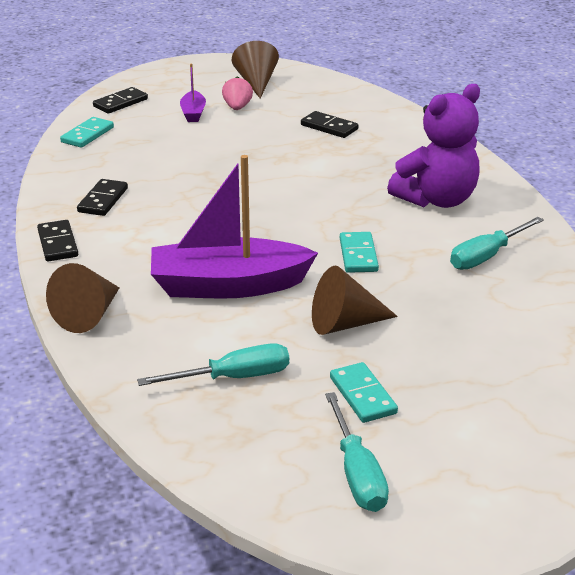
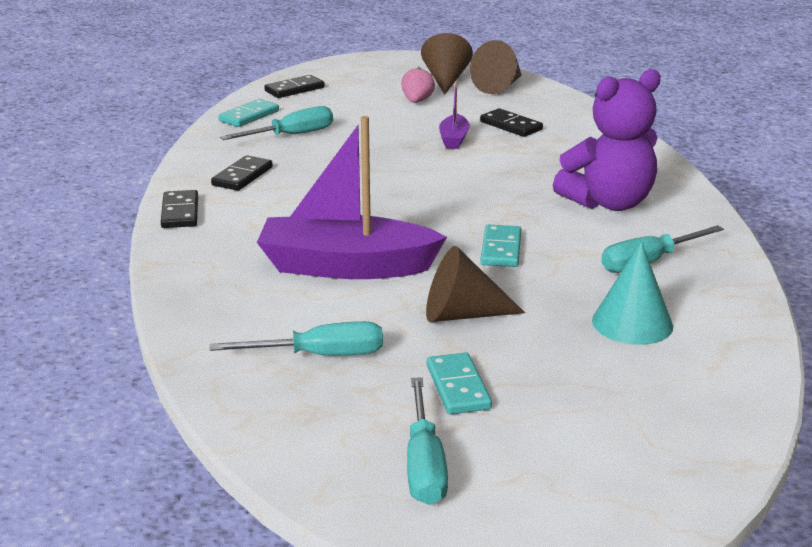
camera: 10 degrees right, 5 degrees down
brown cone [46,263,119,333] -> brown cone moved to [470,40,522,94]
purple boat [180,64,206,122] -> purple boat moved to [439,81,470,149]
none -> turquoise screwdriver [220,106,333,140]
none -> turquoise cone [592,241,673,345]

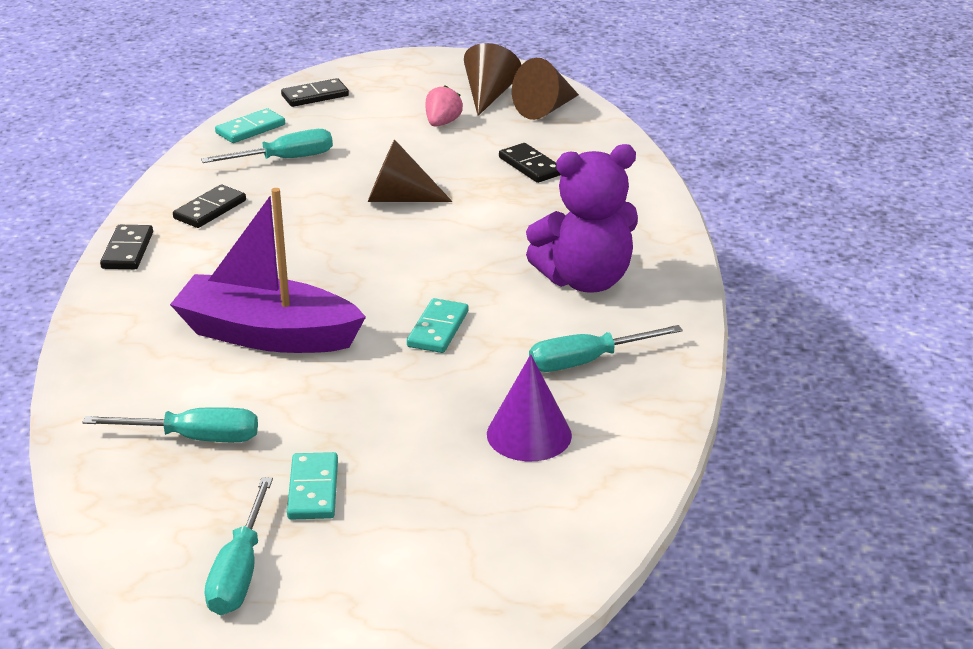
camera: 10 degrees right, 5 degrees up
brown cone [426,246,525,322] -> brown cone moved to [368,139,453,202]
purple boat [439,81,470,149] -> none
turquoise cone [592,241,673,345] -> purple cone [487,354,572,461]

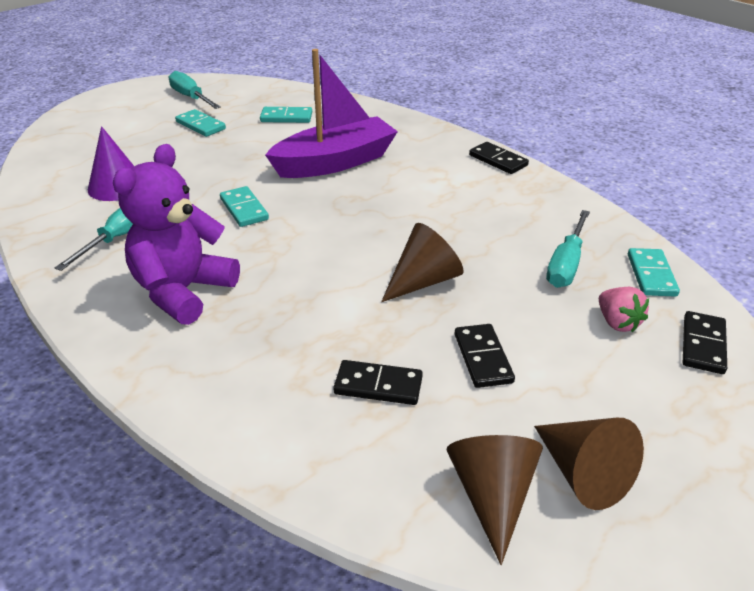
camera: 135 degrees right, 5 degrees up
turquoise screwdriver [82,407,258,442] -> turquoise domino [260,107,312,123]
black domino [173,185,246,228] -> black domino moved to [455,324,515,388]
pink strawberry [426,85,463,127] -> pink strawberry moved to [599,287,649,332]

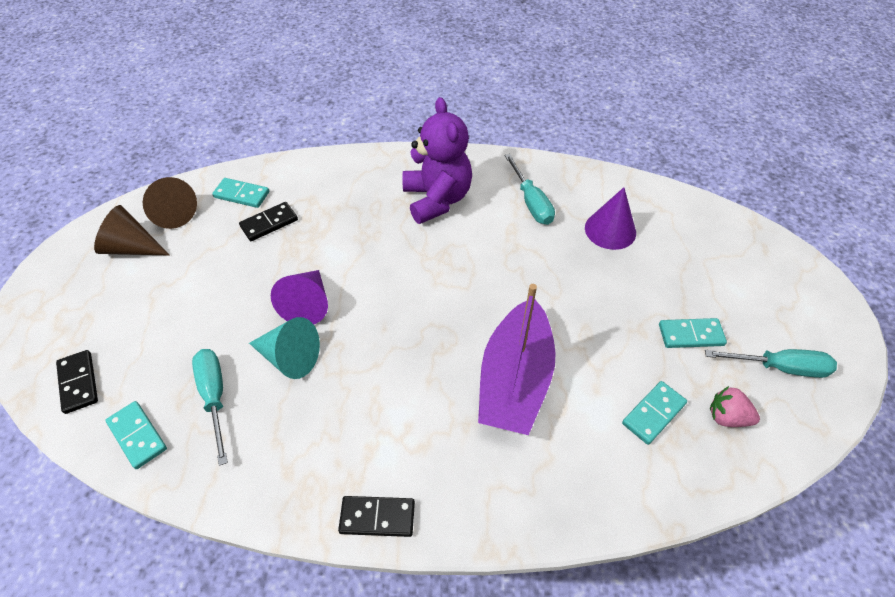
camera: 135 degrees right, 15 degrees up
turquoise domino [220,186,269,227] -> turquoise domino moved to [212,178,269,208]
brown cone [381,223,464,302] -> purple cone [271,270,328,325]
black domino [455,324,515,388] -> none
pink strawberry [599,287,649,332] -> pink strawberry moved to [710,386,760,427]
none -> turquoise cone [249,317,320,379]

